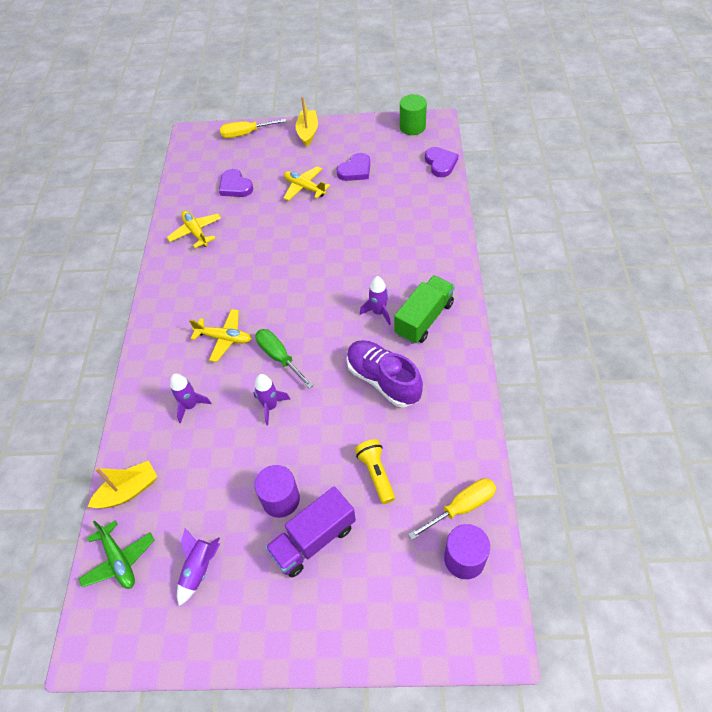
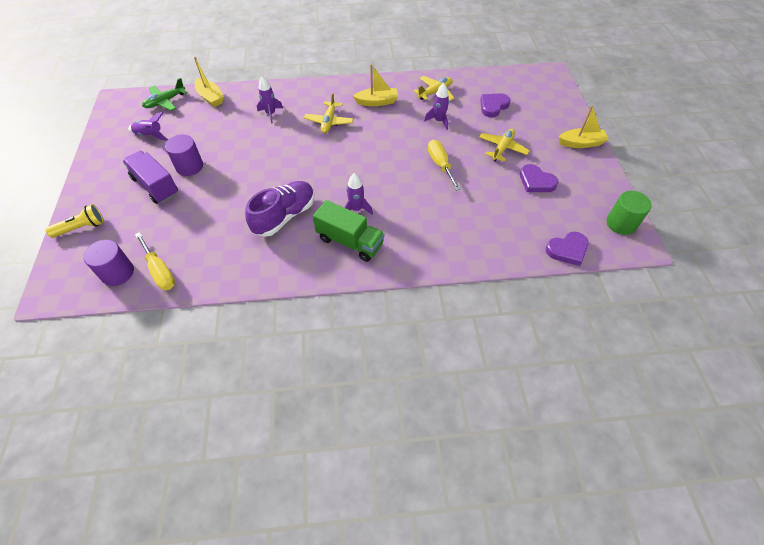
camera: 80 degrees right, 0 degrees up
yellow screwdriver [220,119,286,138] -> yellow screwdriver moved to [428,140,461,191]
purple rocket [254,374,291,425] -> purple rocket moved to [424,83,449,130]
green screwdriver [255,329,314,389] -> none
yellow flashlight [355,439,395,504] -> yellow flashlight moved to [45,204,104,238]
none -> yellow boat [353,64,398,106]

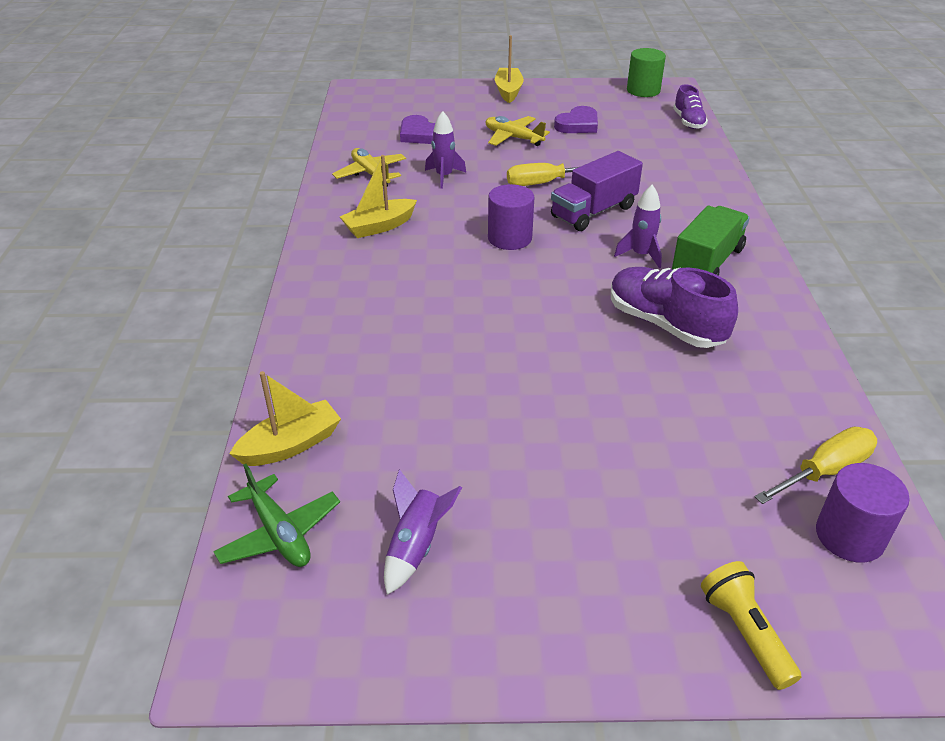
camera: 85 degrees left, 15 degrees down
purple truck [122,151,178,204] -> purple truck moved to [551,151,643,231]
purple cylinder [165,135,203,176] -> purple cylinder moved to [488,184,534,250]
purple rocket [257,76,283,124] -> none
yellow plane [304,92,353,133] -> none
yellow boat [353,64,398,106] -> yellow boat turned 120 degrees counterclockwise [340,155,417,238]
purple heart [546,231,588,266] -> purple shoe [673,84,708,129]

